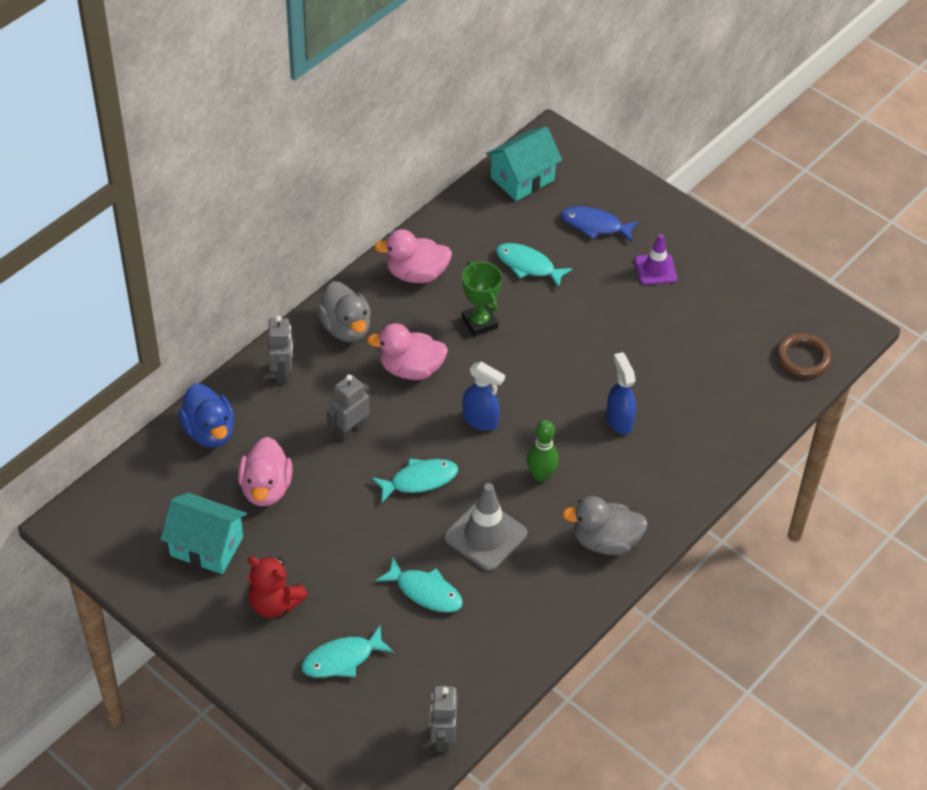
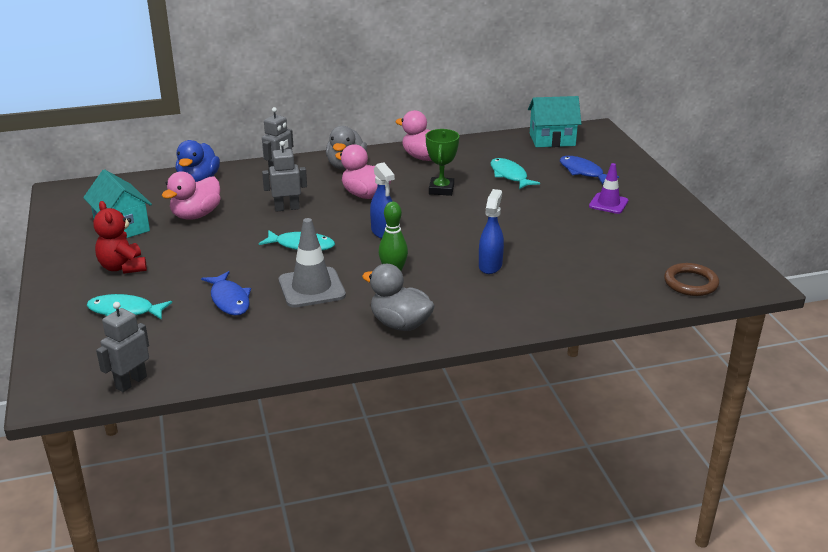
camera: 35 degrees right, 20 degrees down
turquoise fish [376,558,463,612] -> blue fish [201,271,251,316]

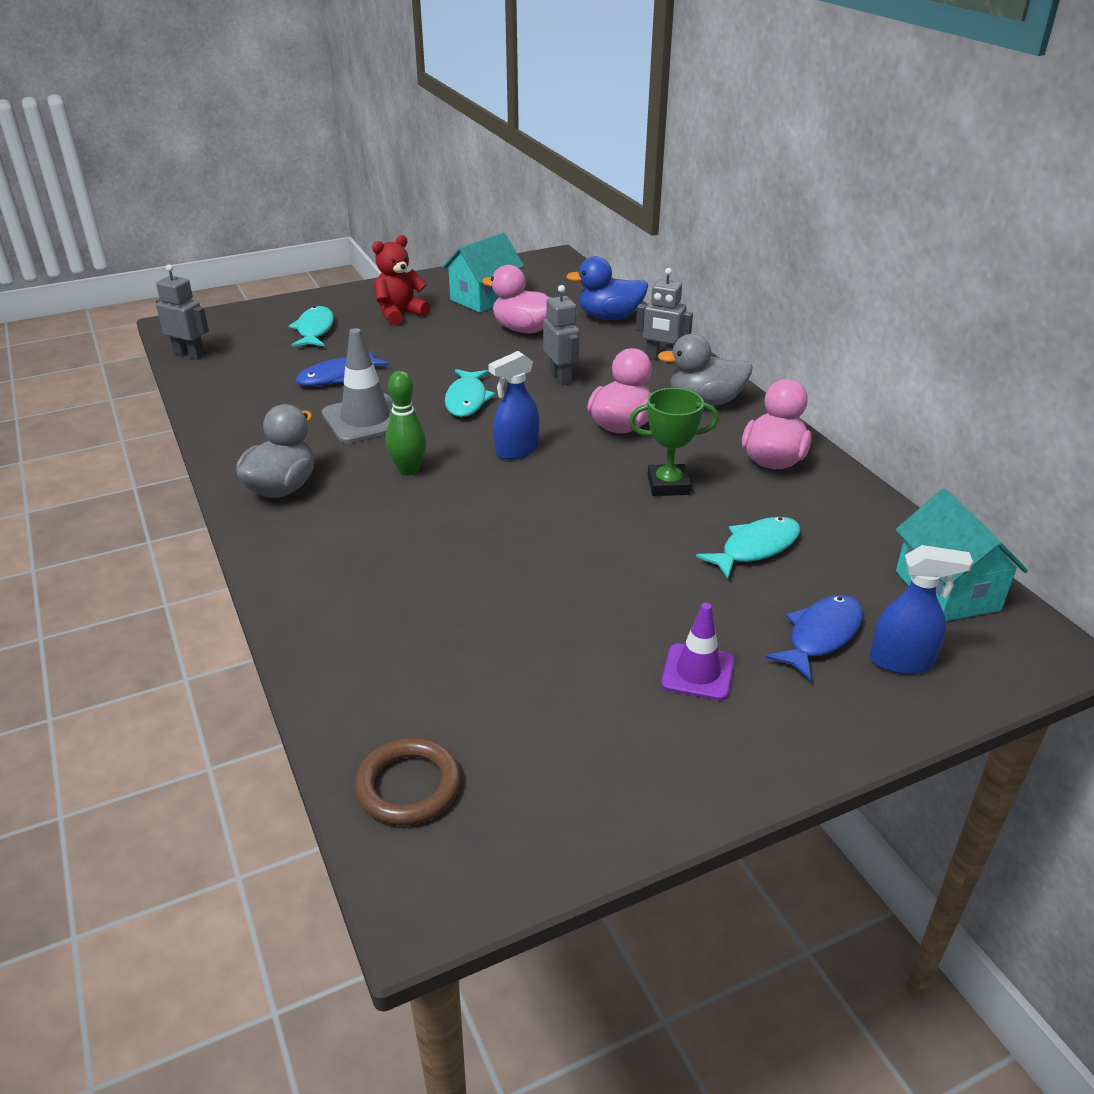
camera: 80 degrees right, 5 degrees up
blue spray bottle [479,189,504,274] -> blue spray bottle moved to [870,545,973,674]

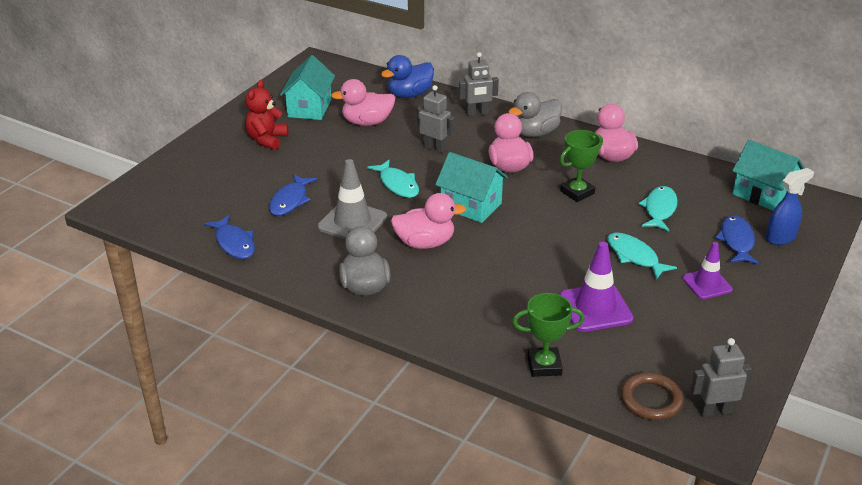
camera: 35 degrees left, 0 degrees up
grey robot [156,264,209,360] -> grey robot moved to [691,338,752,417]
turquoise fish [289,306,334,347] -> turquoise fish moved to [607,232,677,280]
green bowling pin [385,371,426,475] -> pink duck [391,193,466,249]
blue spray bottle [488,351,539,460] -> turquoise house [435,152,508,223]
none -> blue fish [204,215,255,259]
none -> green trophy [512,293,585,377]
none -> purple traffic cone [559,242,634,332]

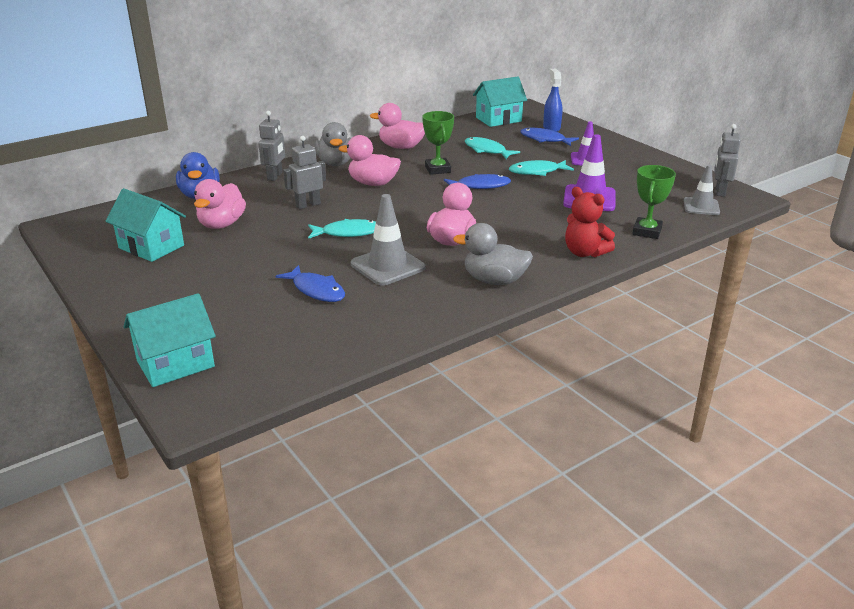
camera: 65 degrees left, 5 degrees down
blue fish [204,215,255,259] -> blue fish moved to [444,174,511,189]
red teddy bear [245,80,289,150] -> red teddy bear moved to [565,187,615,257]
turquoise house [435,152,508,223] -> turquoise house moved to [124,293,216,387]
brown ring [621,373,684,420] -> grey traffic cone [684,165,720,215]

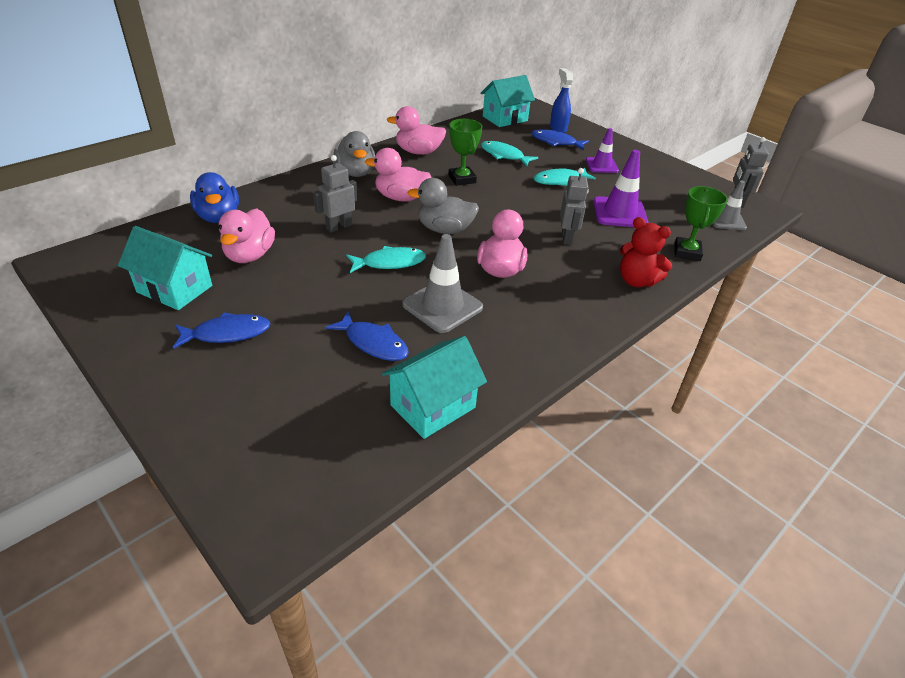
camera: 10 degrees left, 10 degrees up
turquoise house [124,293,216,387] -> turquoise house moved to [382,336,487,439]
grey robot [258,111,285,181] -> grey robot moved to [560,168,589,245]
blue fish [444,174,511,189] -> blue fish moved to [173,312,271,349]
grey duck [453,223,533,285] -> grey duck moved to [407,178,479,234]

